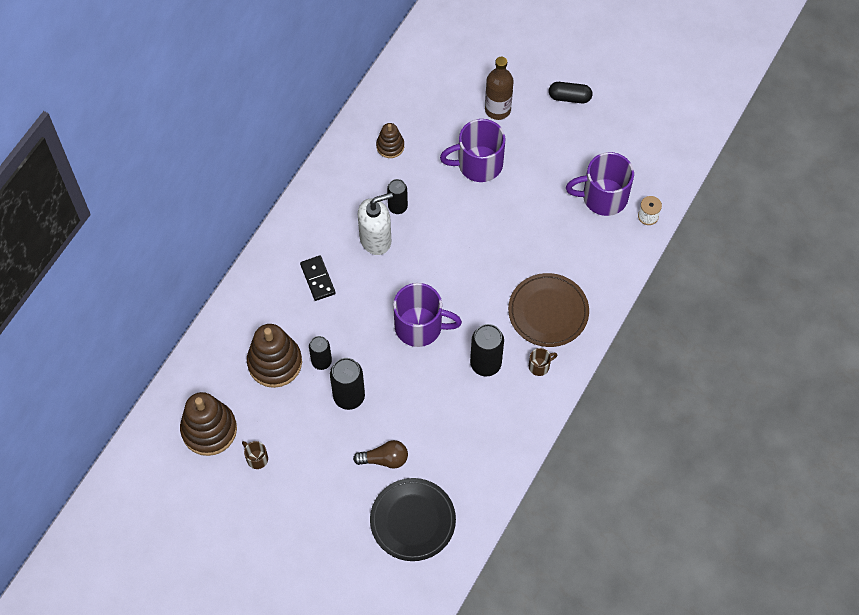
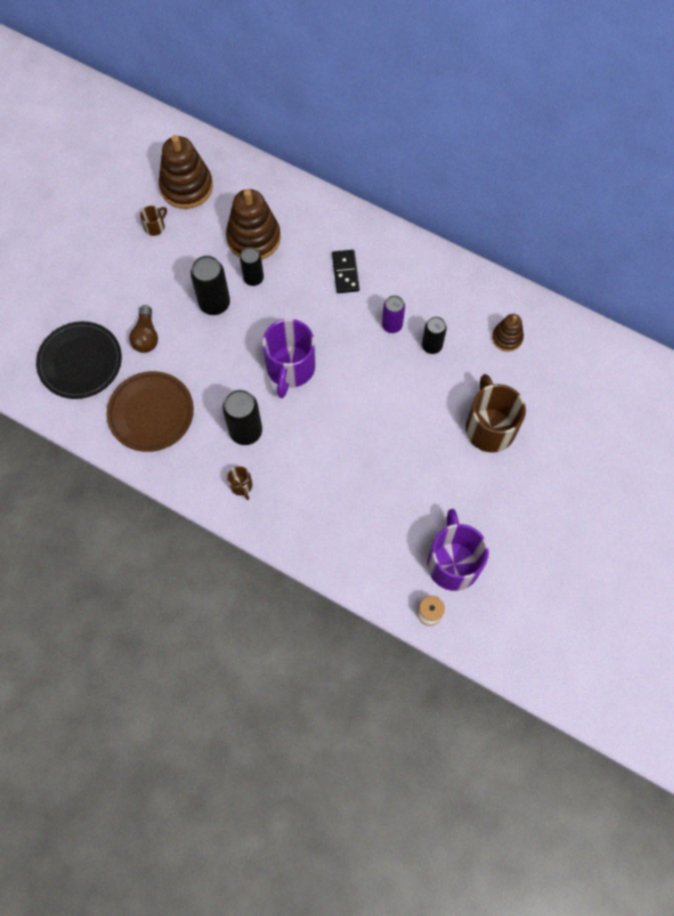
camera: 90 degrees right, 5 degrees up
black domino [300,256,335,301] -> black domino turned 75 degrees counterclockwise [332,250,360,293]
white soap dispenser [358,193,393,255] -> purple can [382,295,405,333]
purple mug [440,119,506,182] -> brown mug [466,374,526,453]
brown bottle [485,57,514,120] -> none
brown plate [508,273,589,347] -> brown plate moved to [106,371,194,452]
black capsule [549,82,592,103] -> none

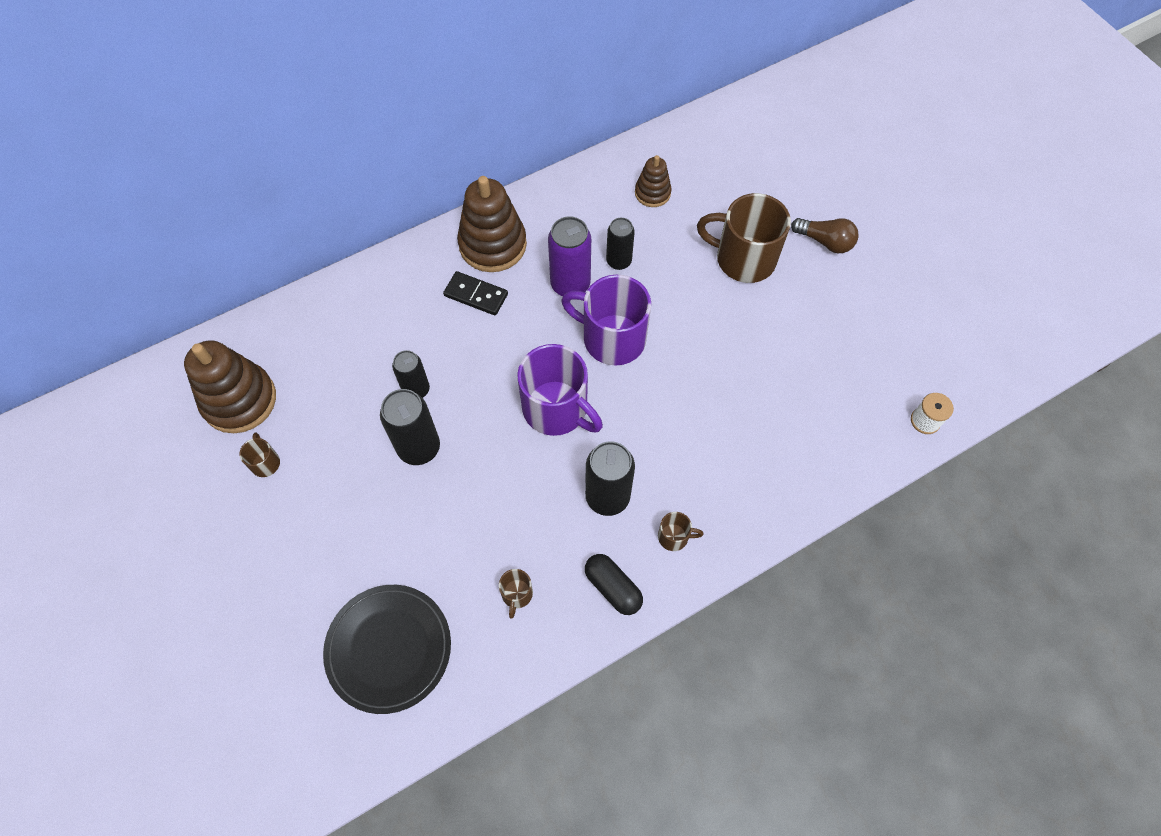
camera: 60 degrees left, 5 degrees down
brown plate [106,371,194,452] -> brown mug [499,569,533,619]
brown light bulb [129,305,158,353] -> brown light bulb moved to [791,218,859,253]
brown stacking toy [226,189,281,260] -> brown stacking toy moved to [457,176,527,272]
purple can [382,295,405,333] -> purple can [548,216,591,296], size x1.53
purple mug [427,509,489,591] -> purple mug moved to [561,275,651,365]
none -> black capsule [585,554,643,615]

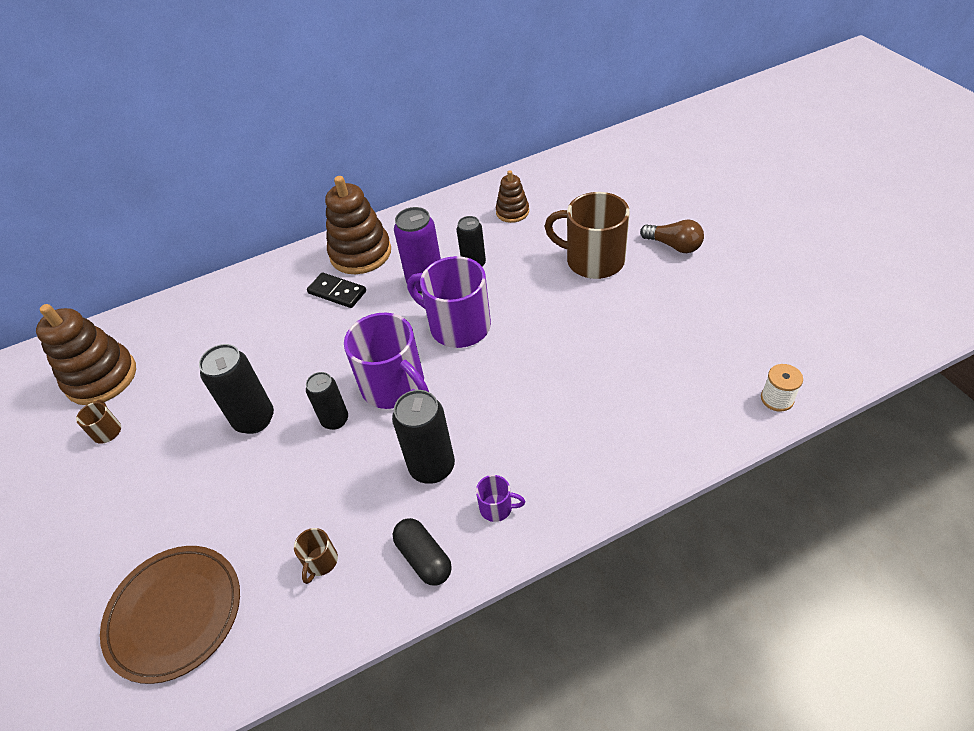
camera: 10 degrees right, 15 degrees down
black plate [323,585,451,714] -> brown plate [100,546,240,684]
black can [392,350,430,398] -> black can moved to [306,372,348,430]
brown mug [658,512,704,551] -> purple mug [476,475,525,522]

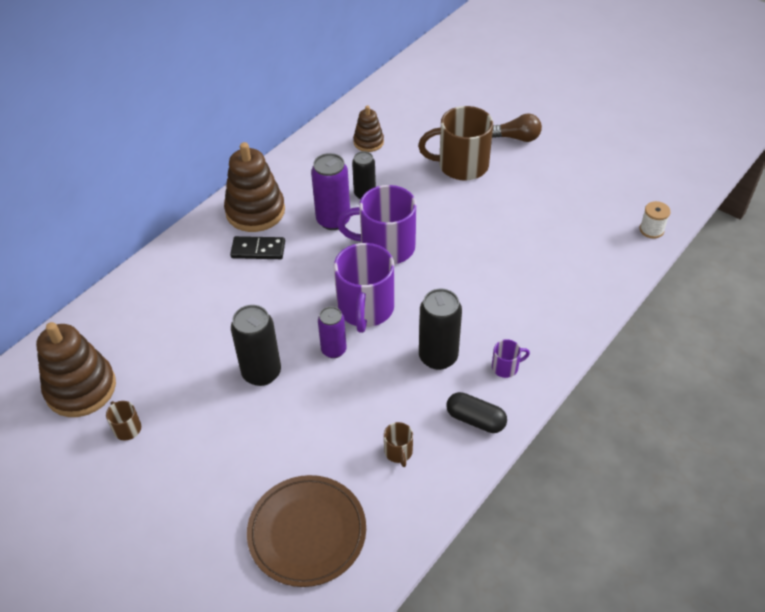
camera: 30 degrees left, 0 degrees up
black can [306,372,348,430] -> purple can [318,307,347,358]
purple mug [344,313,429,409] -> purple mug turned 75 degrees clockwise [334,243,395,333]

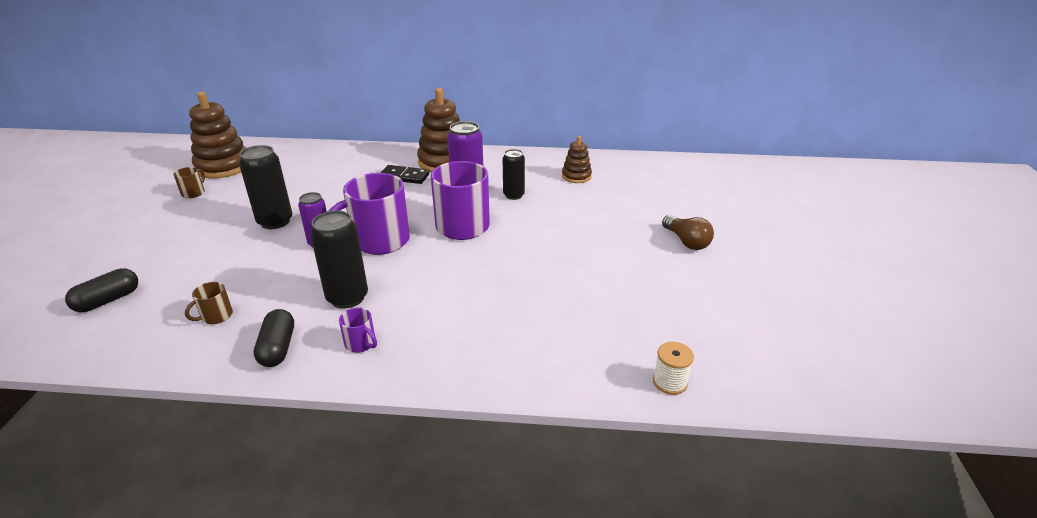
camera: 55 degrees right, 15 degrees down
black domino [230,236,285,259] -> black domino turned 45 degrees counterclockwise [381,165,429,184]
brown plate [247,475,366,587] -> black capsule [65,268,138,312]
brown mug [418,106,493,180] -> none

